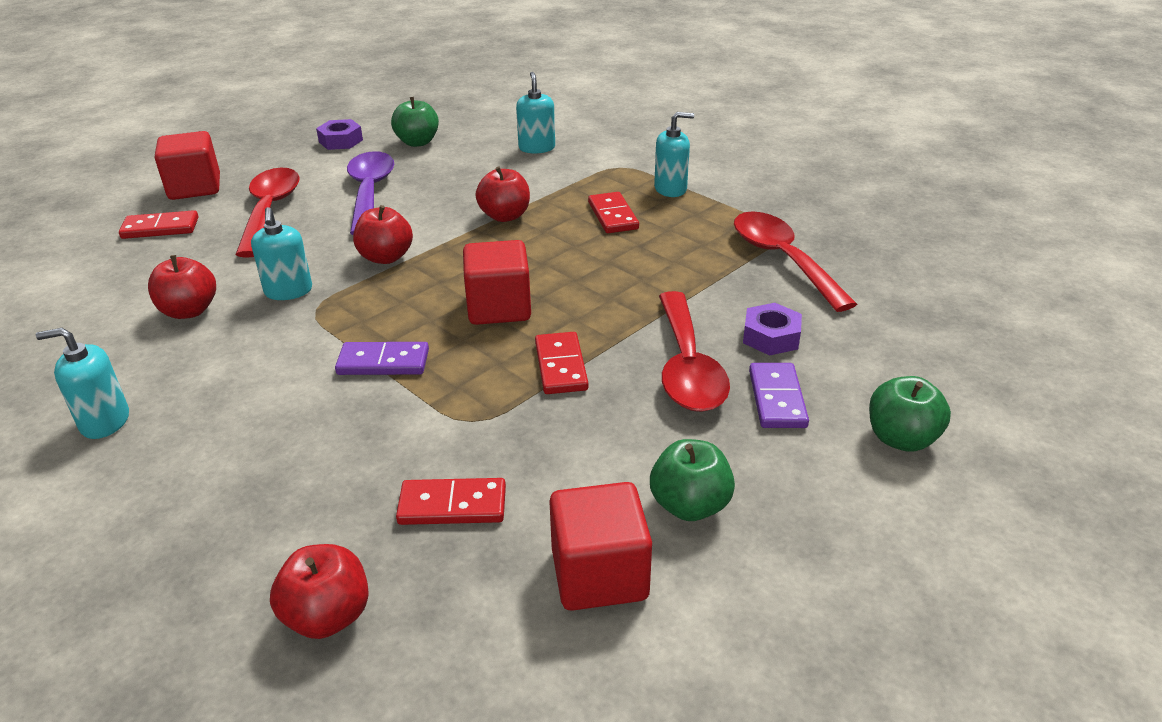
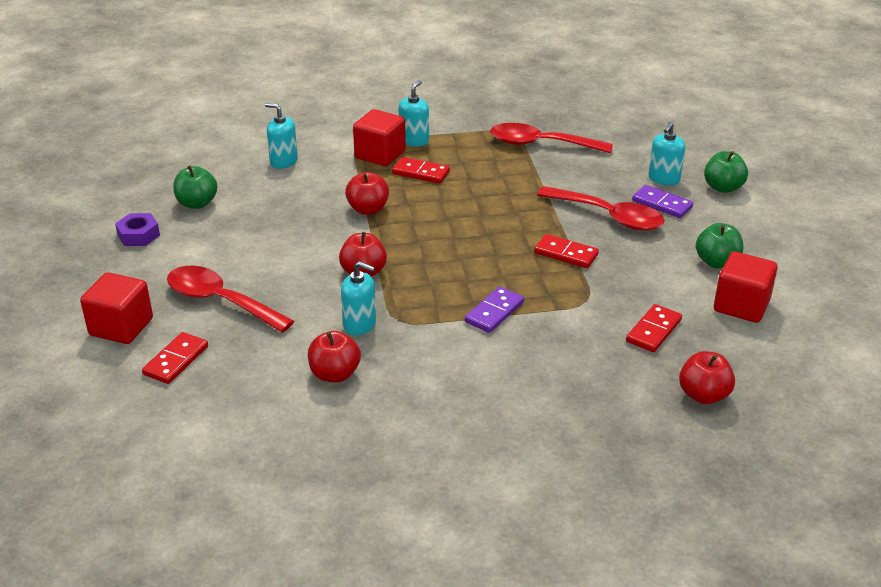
camera: 55 degrees left, 0 degrees up
turquoise soap dispenser [36,328,129,439] -> turquoise soap dispenser moved to [648,122,685,186]
purple spoon [347,151,394,235] -> none
red cube [463,240,531,325] -> red cube moved to [353,109,406,166]
purple nut [743,303,802,356] -> none

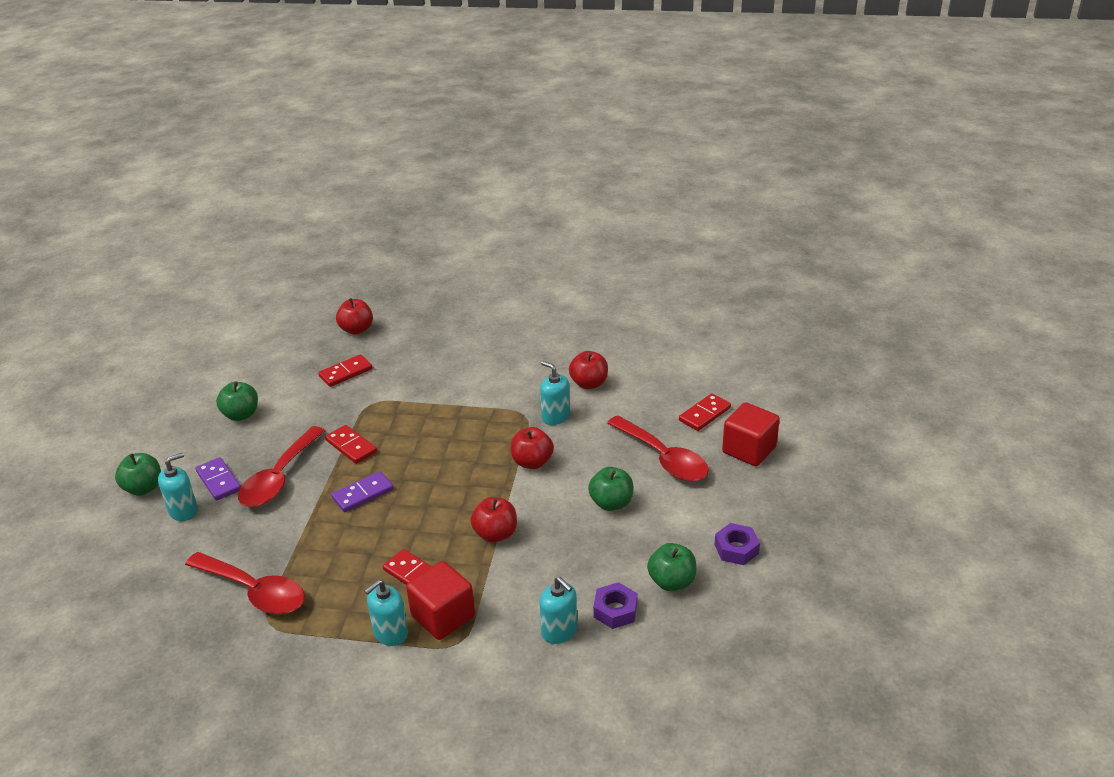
camera: 160 degrees left, 0 degrees up
purple domino [465,287,524,333] -> purple domino moved to [331,471,394,512]
red spoon [537,186,665,230] -> red spoon turned 120 degrees counterclockwise [238,426,325,507]
red cube [714,252,778,323] -> none
none -> green apple [588,467,633,511]
none -> purple nut [593,582,637,629]

